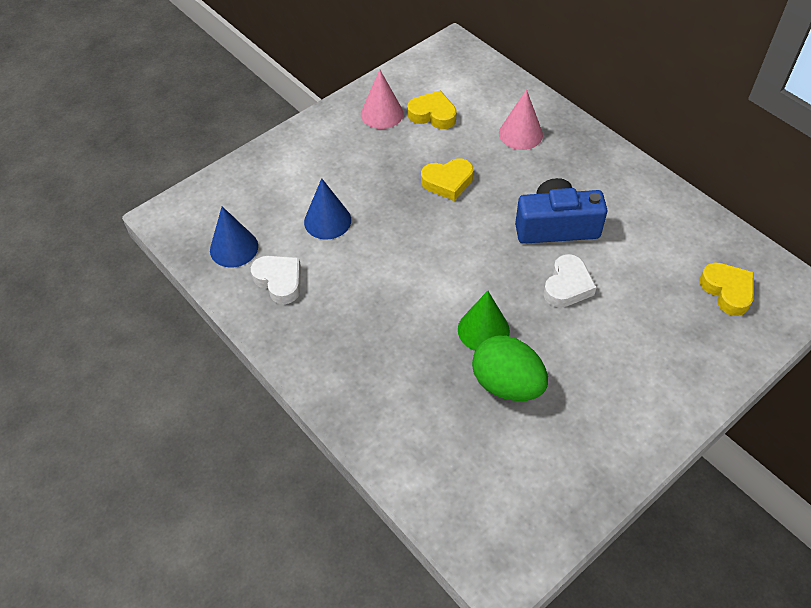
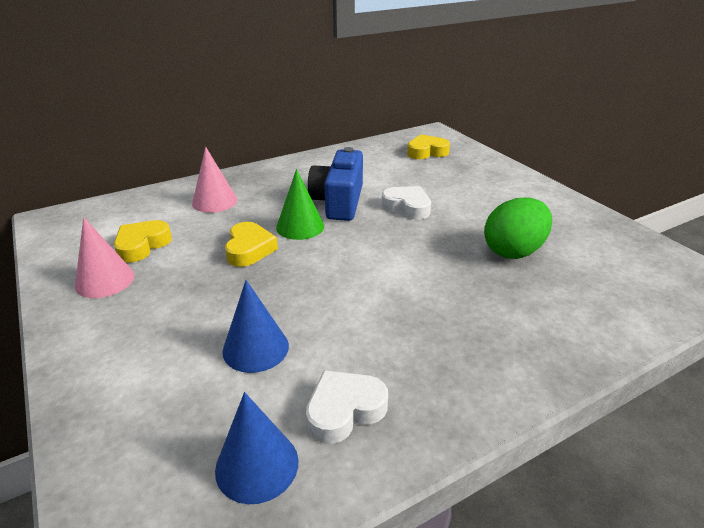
camera: 80 degrees left, 20 degrees down
green cone [458,291,510,351] -> green cone moved to [276,169,324,240]

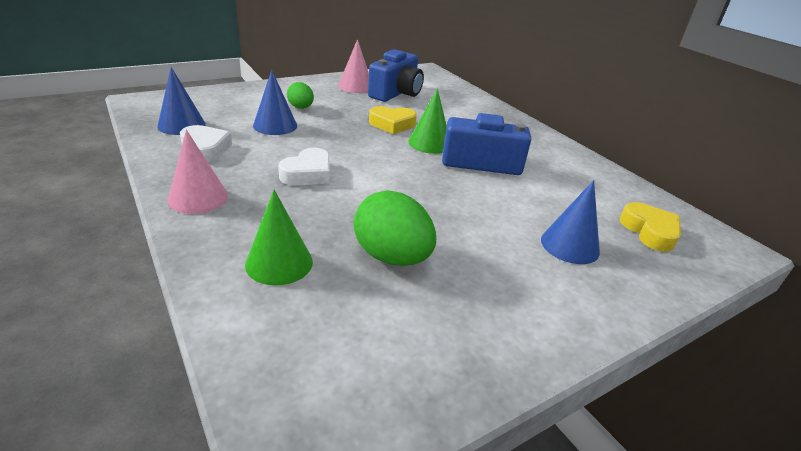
camera: 85 degrees right, 0 degrees up
yellow heart [114,220,172,263] -> blue camera [368,49,424,102]
pink cone [192,147,237,213] -> pink cone moved to [168,130,228,214]
white heart [381,186,431,219] -> white heart moved to [278,148,330,185]
none -> green cone [245,190,313,285]
none -> green egg [287,82,314,109]
none -> blue cone [541,180,600,264]

